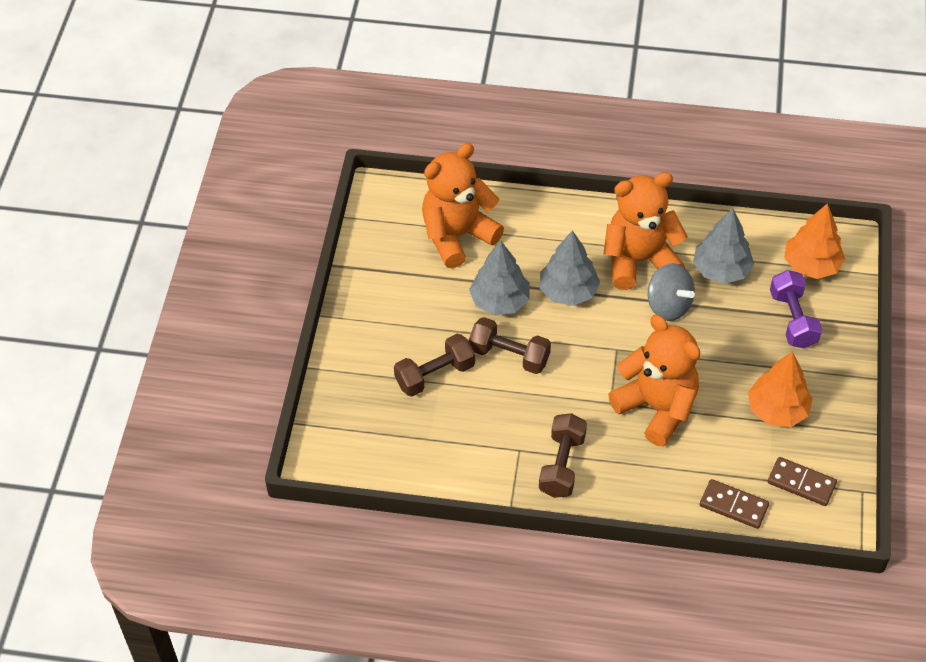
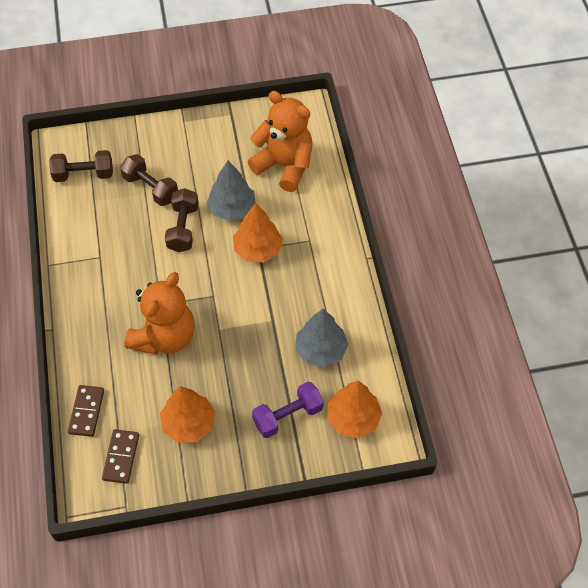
camera: 70 degrees right, 5 degrees up
brown dumbbell [539,413,587,498] -> brown dumbbell moved to [49,150,113,182]
grey tree [540,230,600,306] -> orange tree [233,203,283,263]
orange teddy bear [604,172,688,290] -> none
grey spinning top [648,263,695,321] -> none

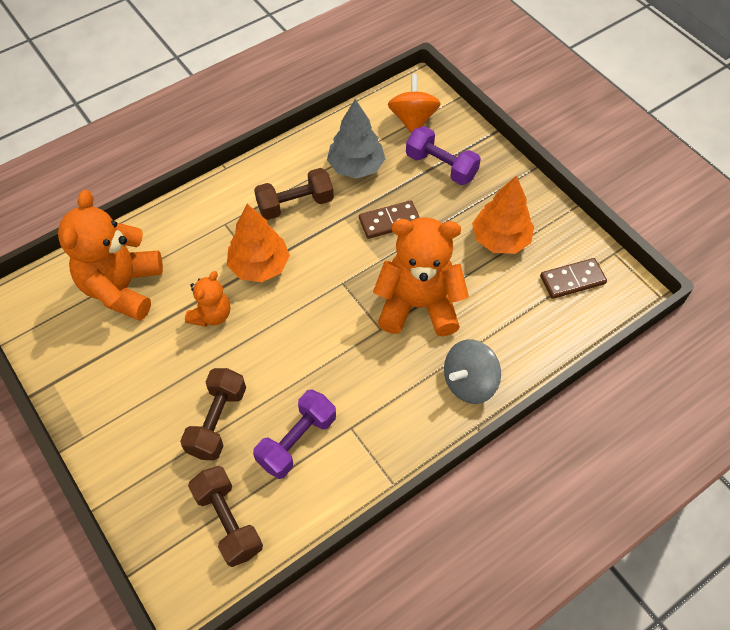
camera: 115 degrees left, 0 degrees up
brown domino [68,385,104,437] -> brown domino moved to [359,200,420,239]
brown dumbbell [165,188,198,252] -> brown dumbbell moved to [254,168,334,220]
grey tree [207,161,256,221] -> orange teddy bear [185,271,230,327]
orange tree [327,381,382,438] -> orange spinning top [388,74,441,133]
none -> purple dumbbell [253,390,336,479]
none -> grey spinning top [444,339,501,404]

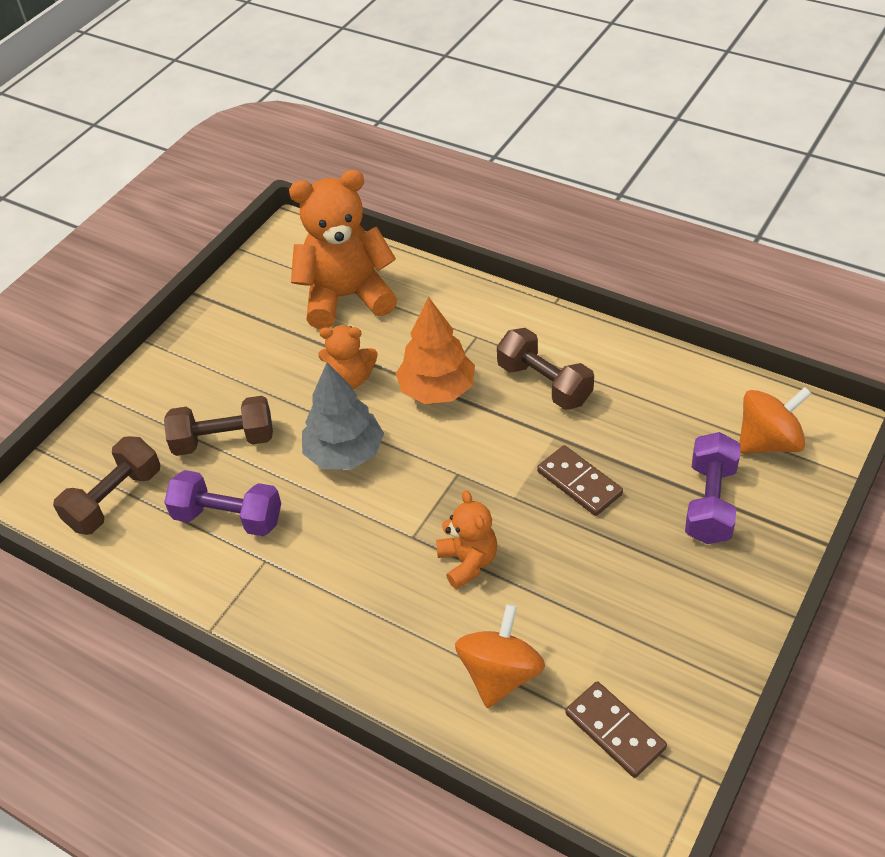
camera: 70 degrees right, 10 degrees down
grey tree [327,99,385,179] -> grey tree moved to [302,362,384,470]
orange teddy bear [373,217,469,336] -> orange teddy bear [436,490,497,589], size x0.53
grey spinning top [444,339,501,404] -> none
orange tree [472,175,534,254] -> none
none -> orange spinning top [455,604,545,708]

